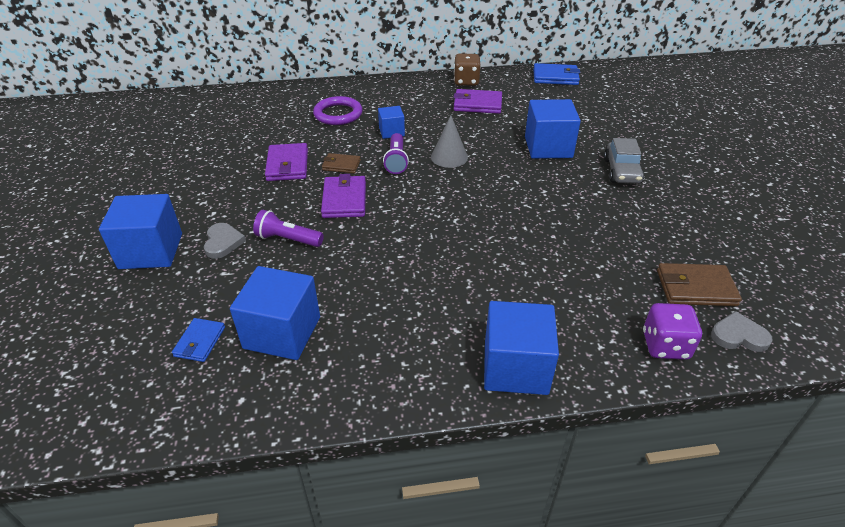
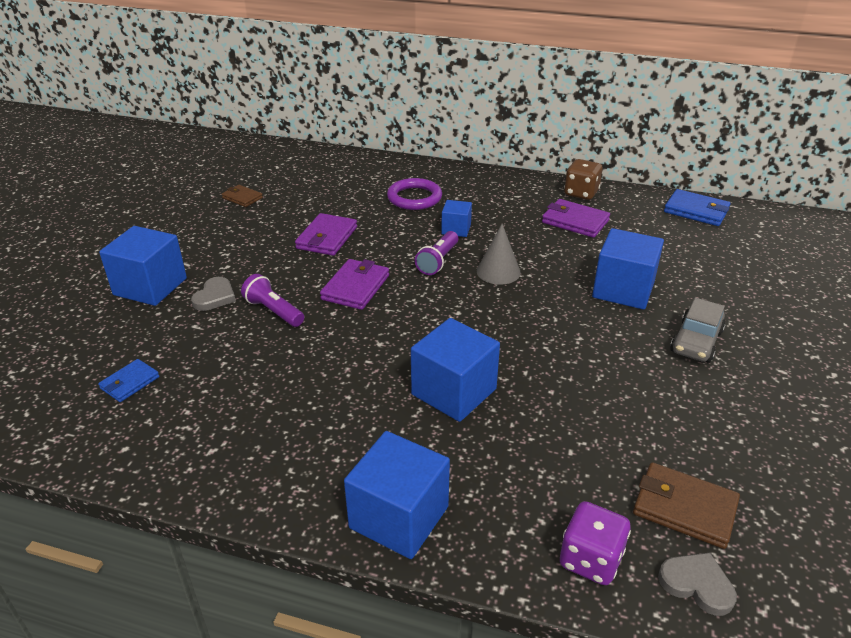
camera: 25 degrees right, 5 degrees down
blue cube [230,266,320,360] -> blue cube moved to [411,318,500,422]
brown wallet [322,153,361,173] -> brown wallet moved to [222,185,263,207]

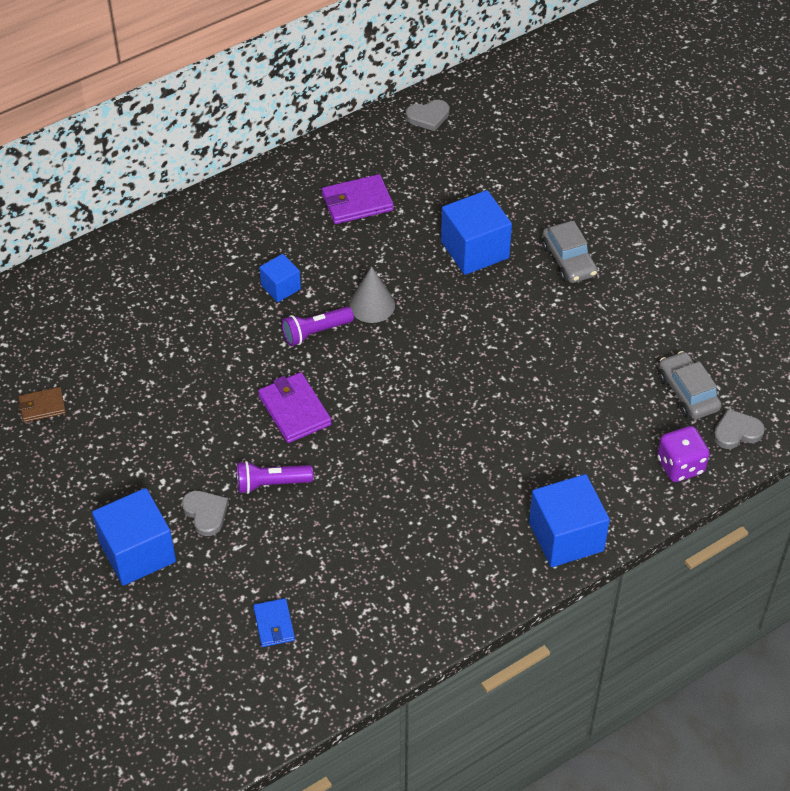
camera: 50 degrees left, 15 degrees up
purple wallet [295,213,357,256] -> none
purple ring [387,178,442,210] -> none
blue cube [411,318,500,422] -> none
purple flashlight [415,231,458,275] -> purple flashlight turned 90 degrees clockwise [282,307,354,346]
brown dice [564,159,603,200] -> none
brown wallet [633,462,740,549] -> grey car [658,351,721,419]
blue wallet [664,189,731,226] -> grey heart [406,100,449,131]

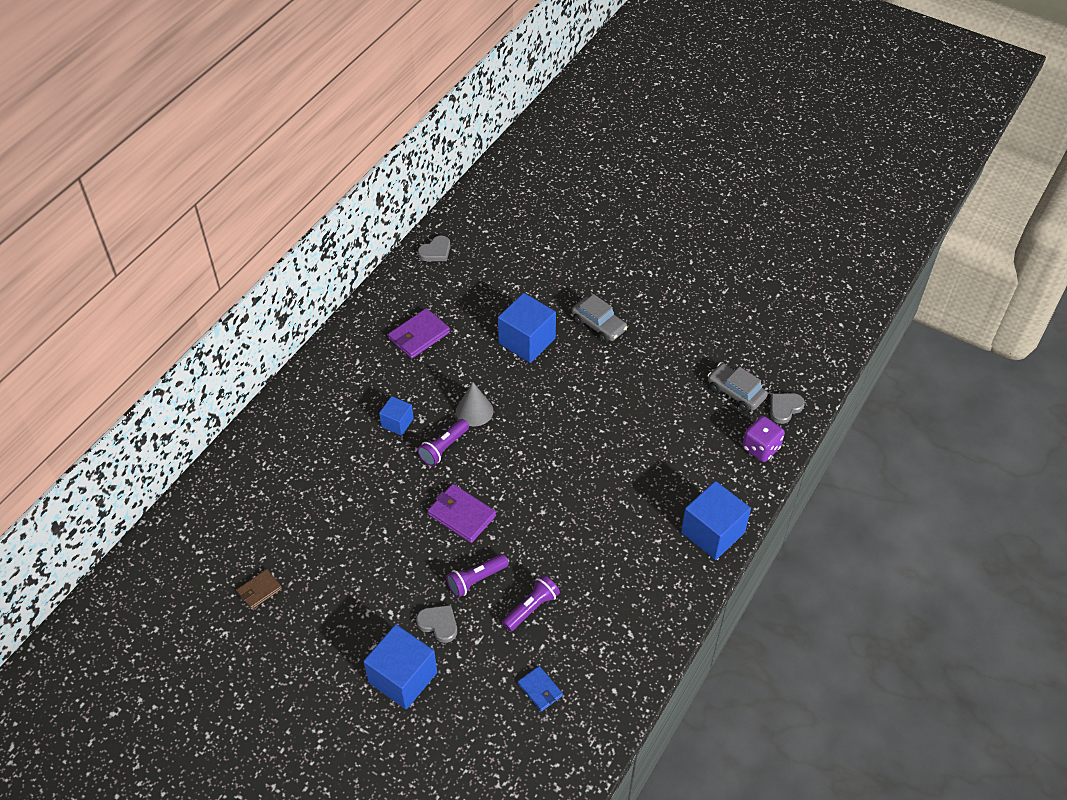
camera: 25 degrees left, 0 degrees up
none -> purple flashlight [502,575,560,632]

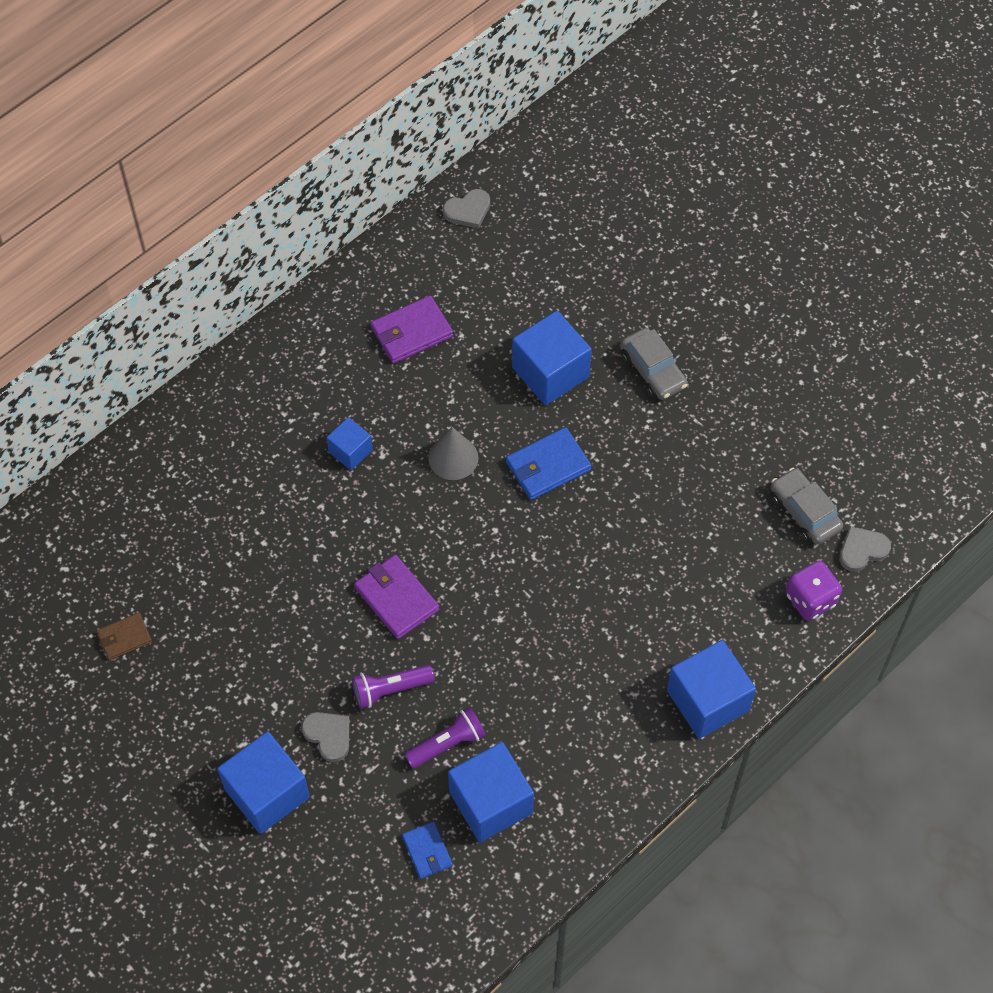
camera: 15 degrees right, 10 degrees up
purple flashlight [418,419,469,466] -> none
none -> blue cube [448,742,534,842]
none -> blue wallet [506,427,592,500]

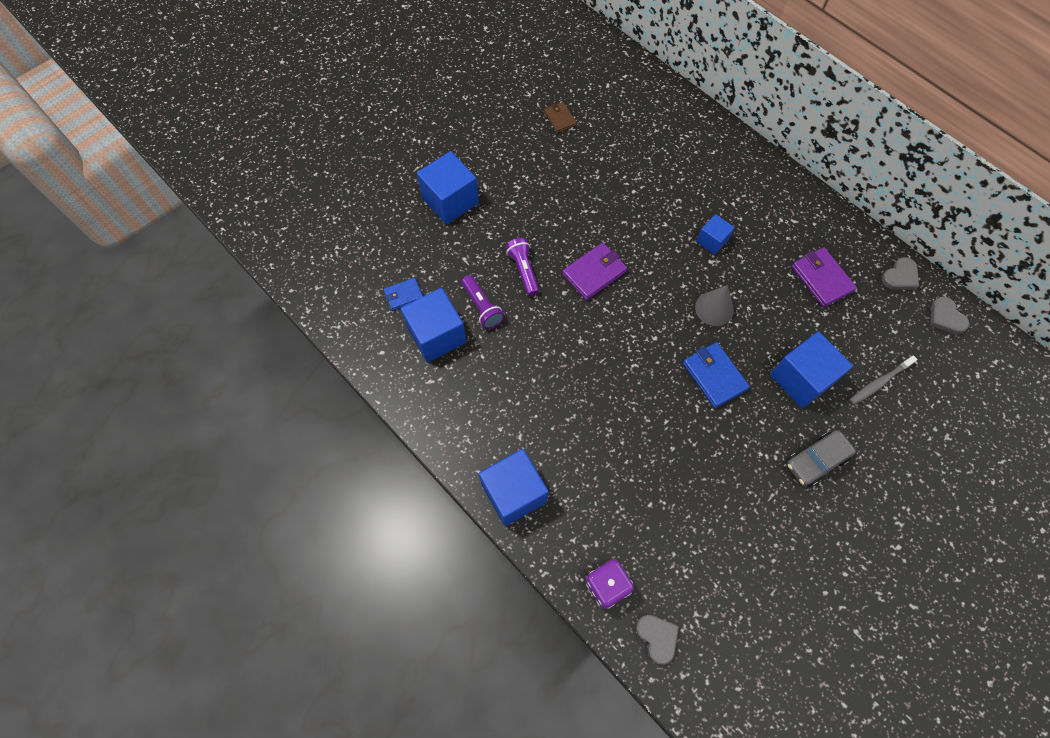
camera: 90 degrees right, 5 degrees up
grey heart [301,712,350,762] -> grey heart moved to [882,257,919,290]
grey car [771,468,843,545] -> none
none -> grey toothbrush [849,355,918,405]

